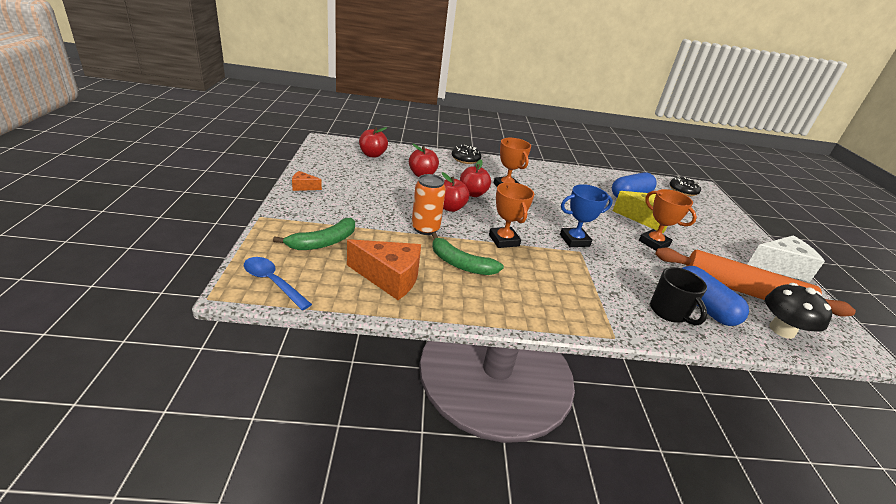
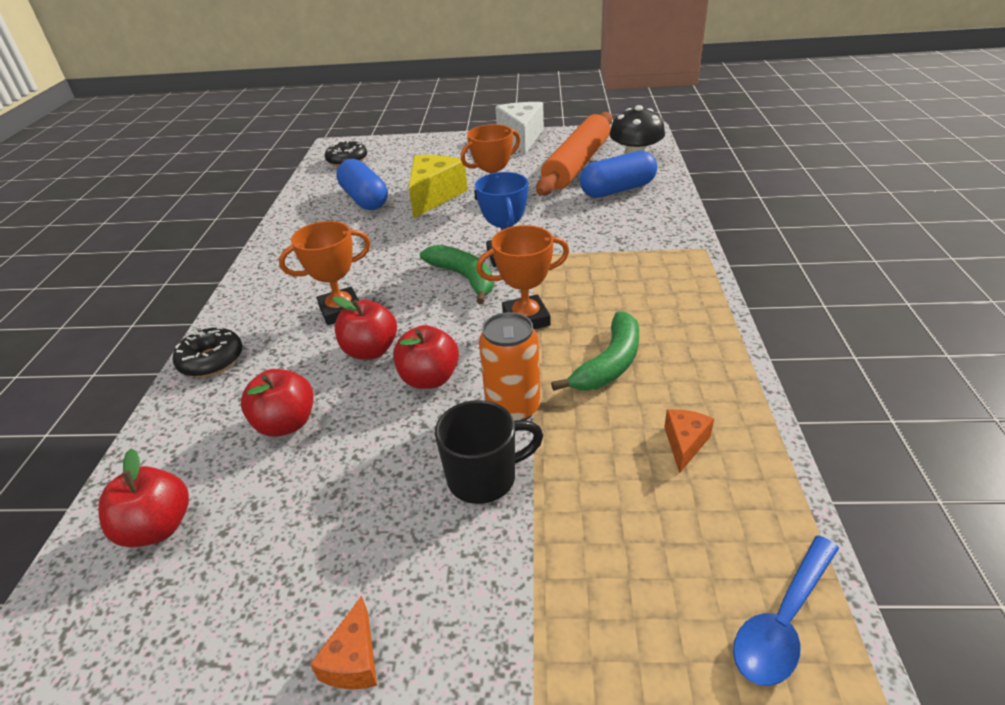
camera: 80 degrees left, 5 degrees up
green banana [273,218,355,250] -> green banana moved to [420,245,494,304]
orange cheese [347,239,421,300] -> orange cheese [664,409,714,473], size x0.48
black mug [650,267,707,325] -> black mug moved to [435,400,543,504]

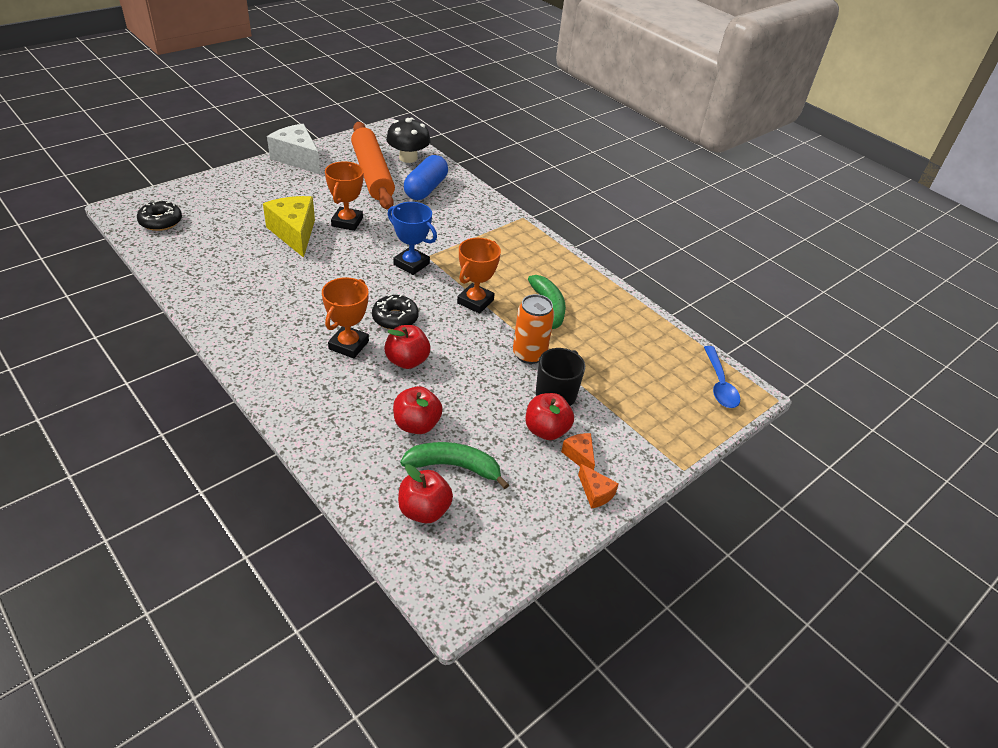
camera: 50 degrees left, 5 degrees up
black donut [173,327,243,377] -> black donut moved to [372,294,419,330]
blue capsule [336,159,388,210] -> none
red apple [393,325,459,389] -> red apple moved to [526,393,574,440]
green banana [420,245,494,304] -> green banana moved to [400,442,509,489]
orange cheese [664,409,714,473] -> orange cheese moved to [561,433,595,470]

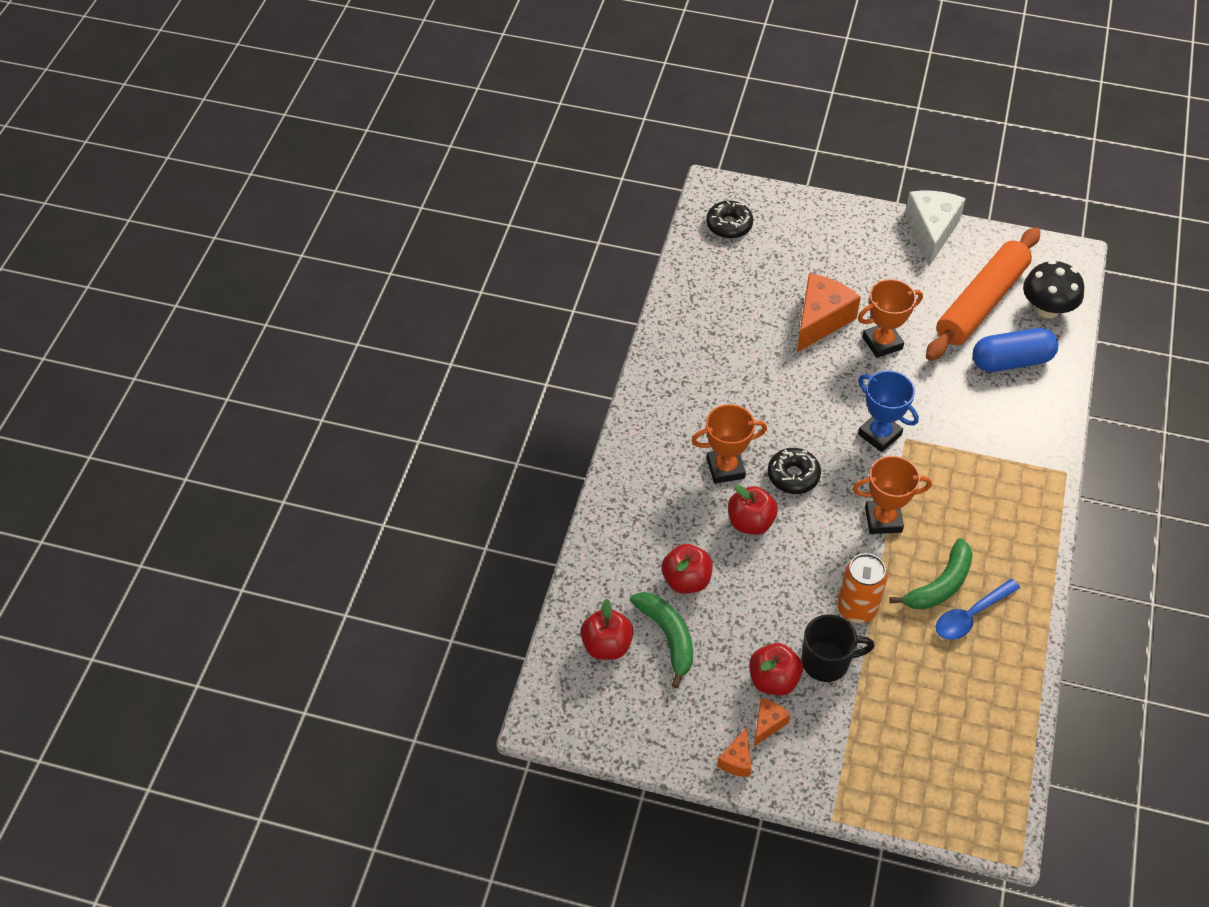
camera: 60 degrees right, 10 degrees up
yellow cheese [263,196,315,258] -> orange cheese [797,273,861,352]
blue trophy [388,202,437,275] -> blue trophy turned 45 degrees counterclockwise [858,371,919,452]
blue spoon [704,346,740,408] -> blue spoon moved to [936,579,1020,640]

